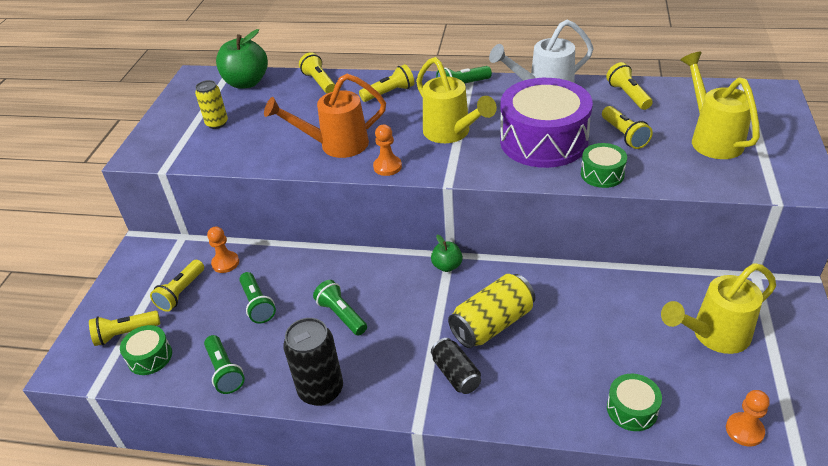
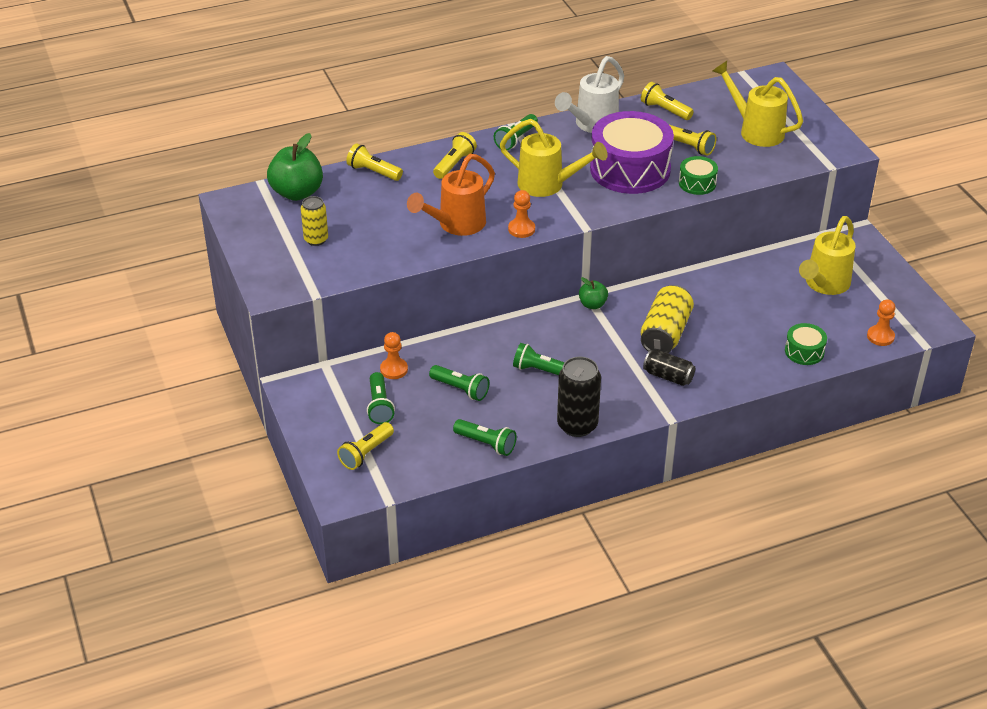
camera: 35 degrees left, 0 degrees up
green drum [120,325,172,375] -> none
yellow flashlight [150,260,204,312] -> green flashlight [367,372,395,424]

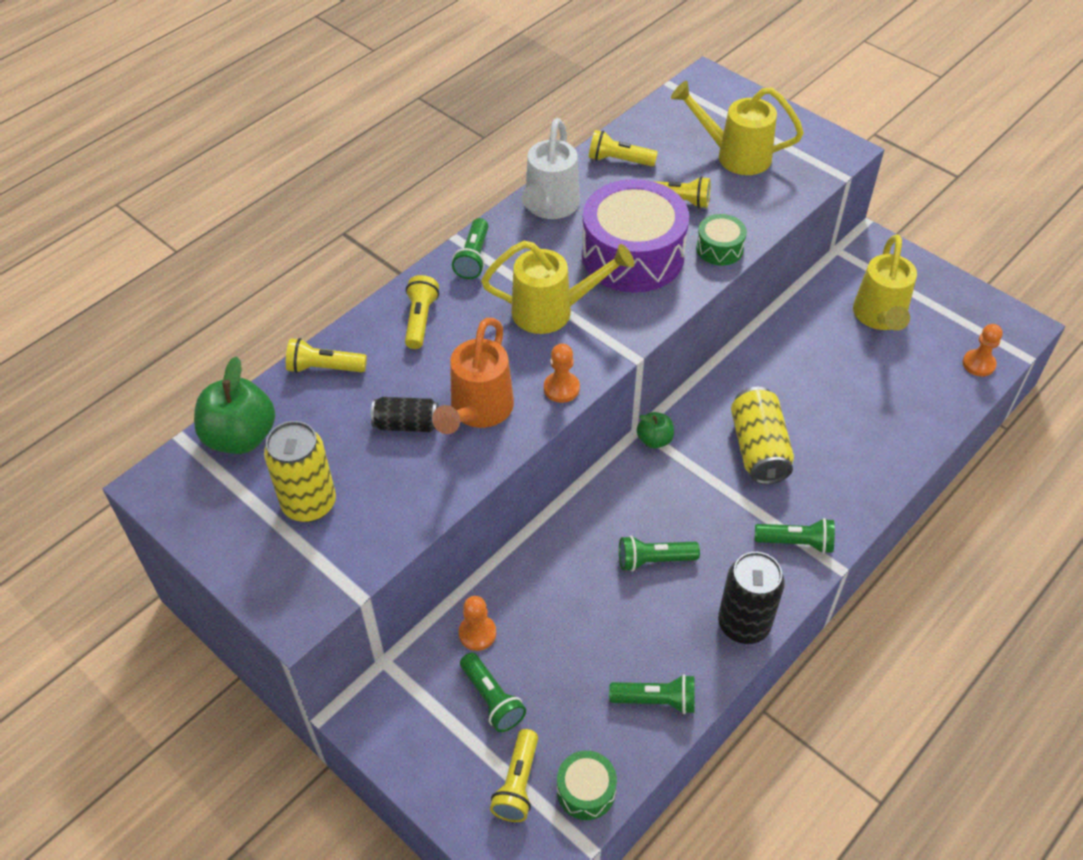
camera: 25 degrees left, 10 degrees up
yellow can [301,196,328,246] -> yellow can [264,421,336,522], size x1.59
green flashlight [429,365,489,401] -> green flashlight moved to [755,518,835,554]
black can [643,350,695,386] -> black can moved to [371,397,439,432]
green drum [785,323,827,365] -> green drum moved to [557,751,617,820]

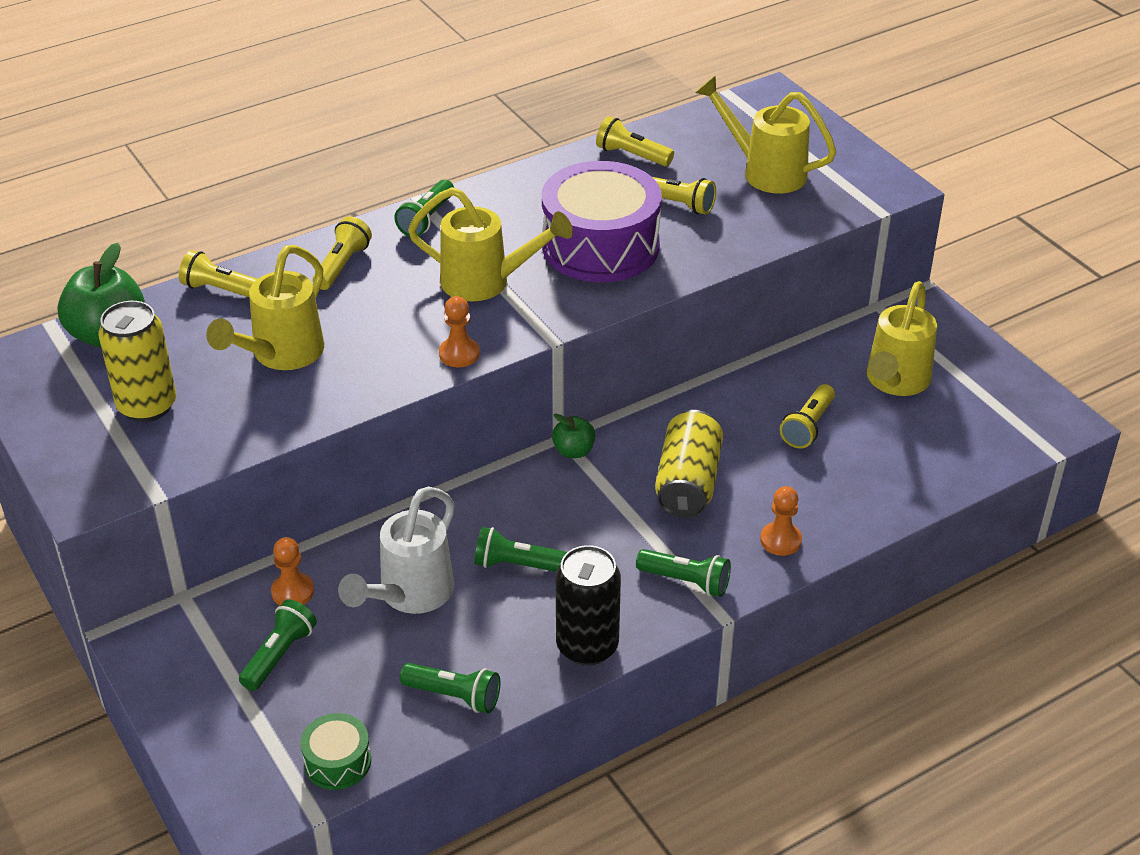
camera: 15 degrees right, 10 degrees down
black can [371,397,439,432] -> yellow watering can [206,245,324,370]
orange watering can [432,318,514,434] -> none
green flashlight [460,652,526,732] -> green flashlight turned 135 degrees counterclockwise [239,599,317,691]
yellow flashlight [490,729,538,822] -> yellow flashlight moved to [780,384,835,448]
white watering can [522,118,580,219] -> white watering can moved to [338,486,455,614]
green drum [696,214,747,265] -> none
orange pawn [963,324,1003,377] -> orange pawn moved to [760,486,802,556]

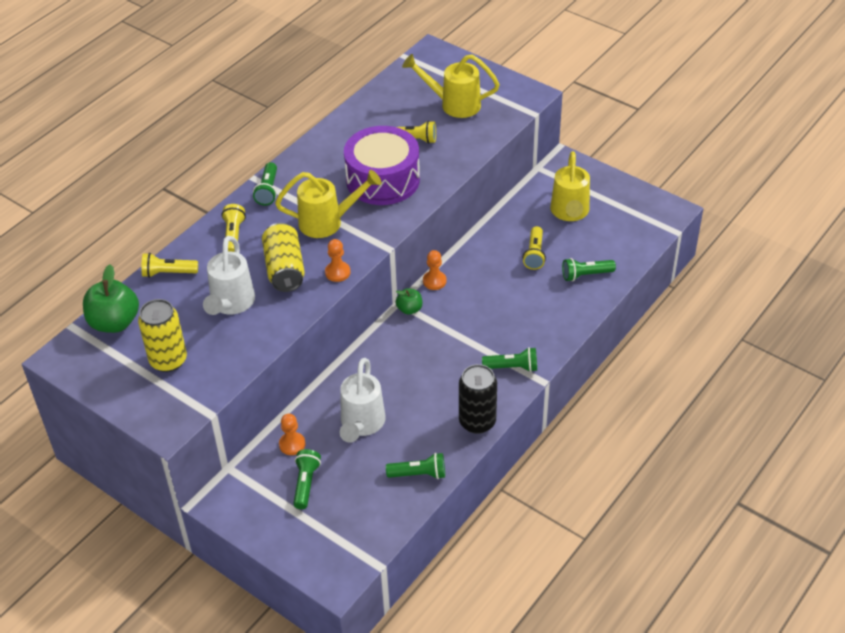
camera: 20 degrees left, 5 degrees up
yellow watering can [206,245,324,370] -> white watering can [203,236,255,315]
green drum [301,713,371,790] -> none
green flashlight [474,527,567,572] -> green flashlight moved to [562,258,616,281]
yellow flashlight [596,116,674,166] -> none
yellow can [655,410,723,518] -> yellow can moved to [262,223,305,292]
orange pawn [760,486,802,556] -> orange pawn moved to [423,250,447,290]

